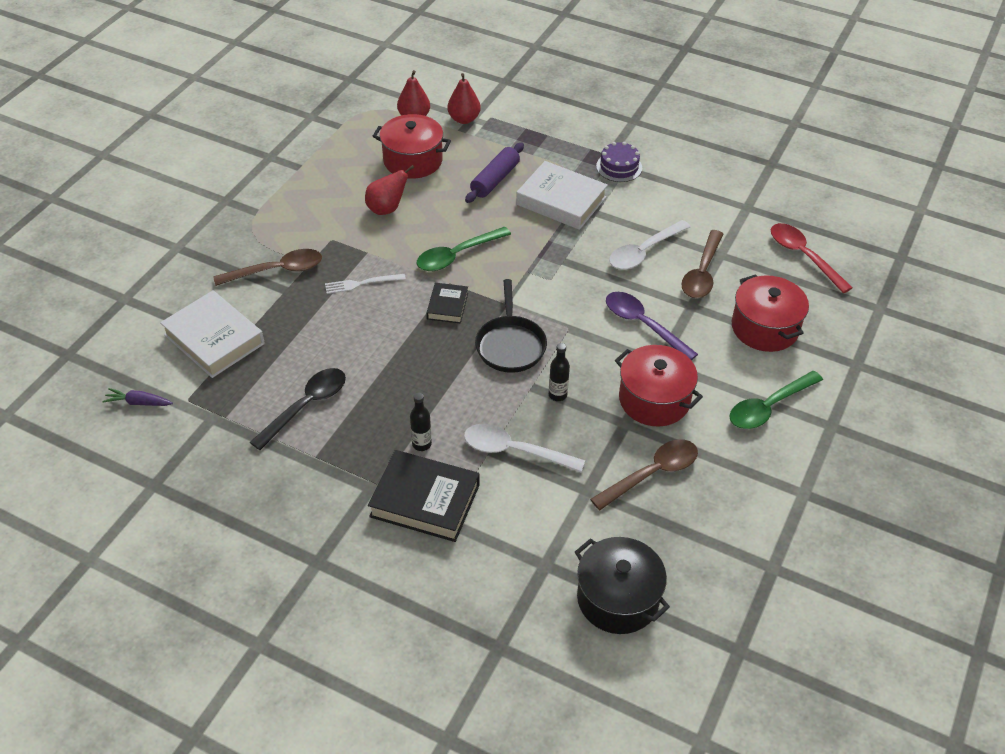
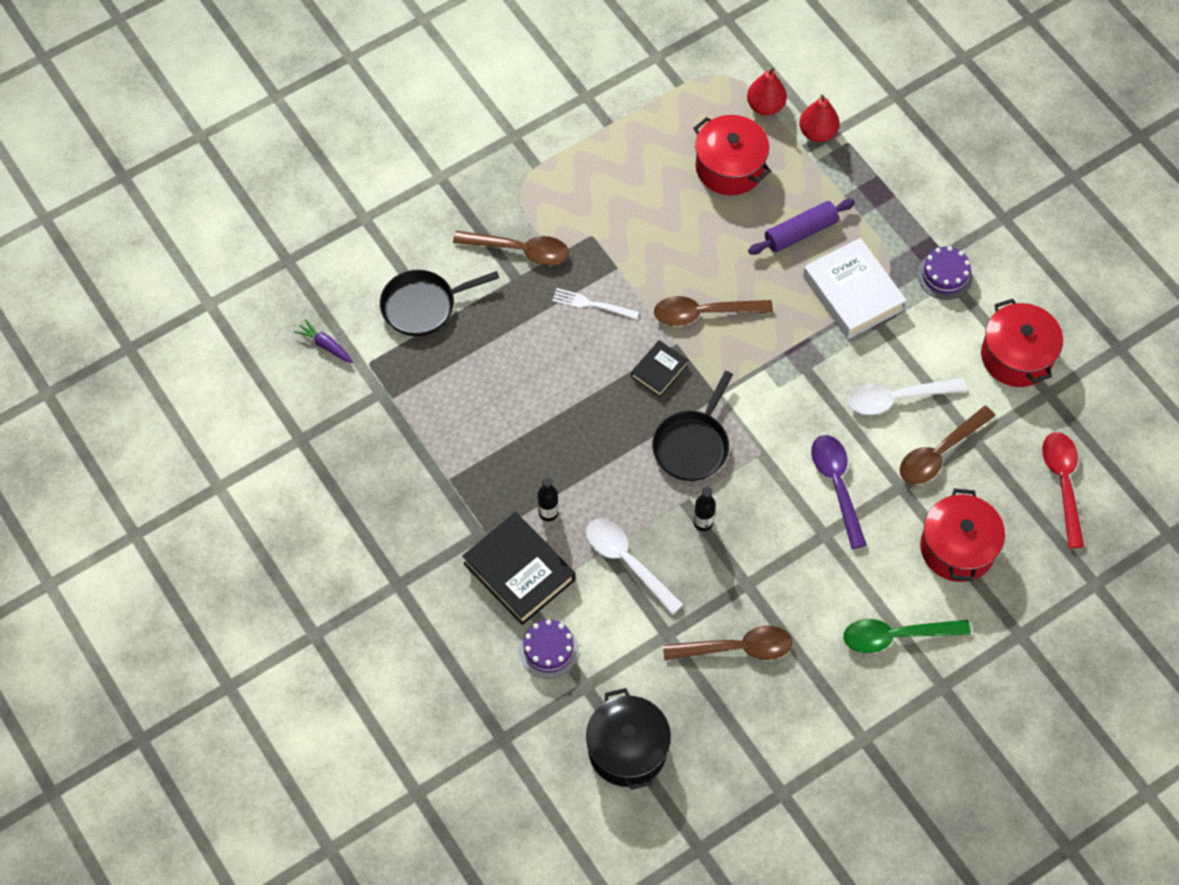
camera: 30 degrees right, 15 degrees up
white book [160,290,265,378] -> black pan [380,270,499,336]
black spoon [250,368,346,450] -> none
red pear [365,165,414,215] -> none
green spoon [416,227,511,271] -> brown spoon [654,296,773,326]
red pot [615,345,703,426] -> red pot moved to [981,299,1063,387]
none -> purple cake [519,619,579,679]

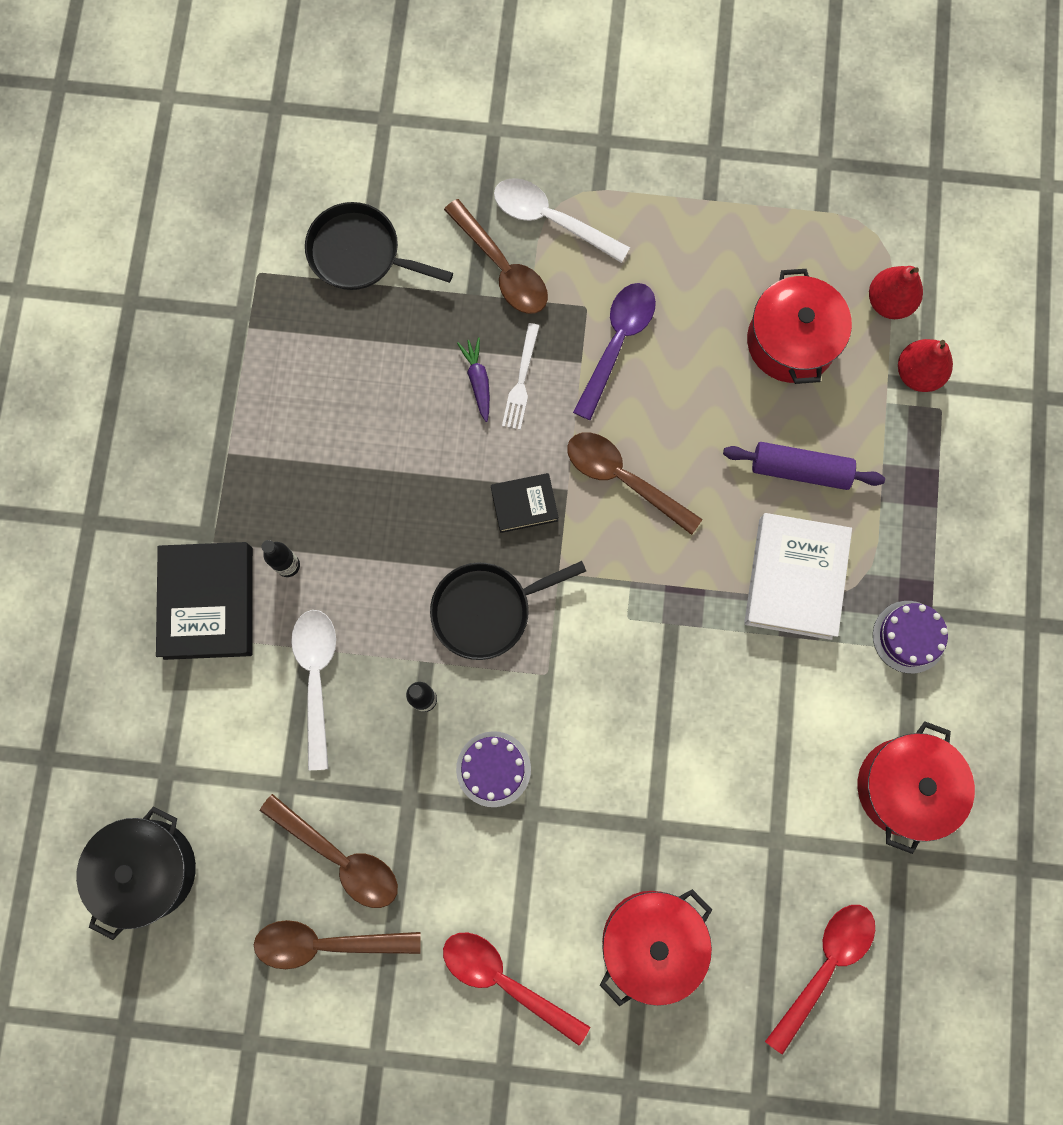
camera: 40 degrees right, 15 degrees up
purple carrot [294,319,353,363] -> purple carrot moved to [457,337,490,422]
purple cake [519,619,579,679] -> purple cake moved to [456,731,531,807]
white fork [552,288,639,320] -> white fork turned 135 degrees counterclockwise [502,323,540,430]
purple spoon [811,435,867,549] -> purple spoon moved to [573,283,656,420]
green spoon [843,619,971,653] -> red spoon [443,933,590,1046]
white spoon [848,378,967,415] -> white spoon moved to [494,178,630,263]
brown spoon [900,406,995,484] -> brown spoon moved to [254,920,421,969]

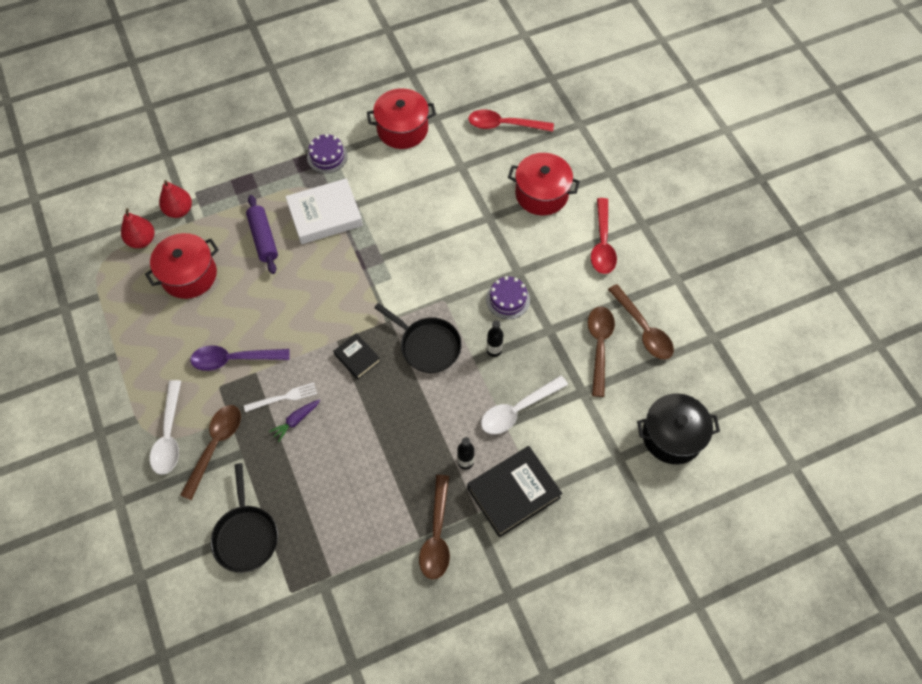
camera: 120 degrees left, 15 degrees down
brown spoon [567,433,702,535] -> brown spoon moved to [419,475,450,580]

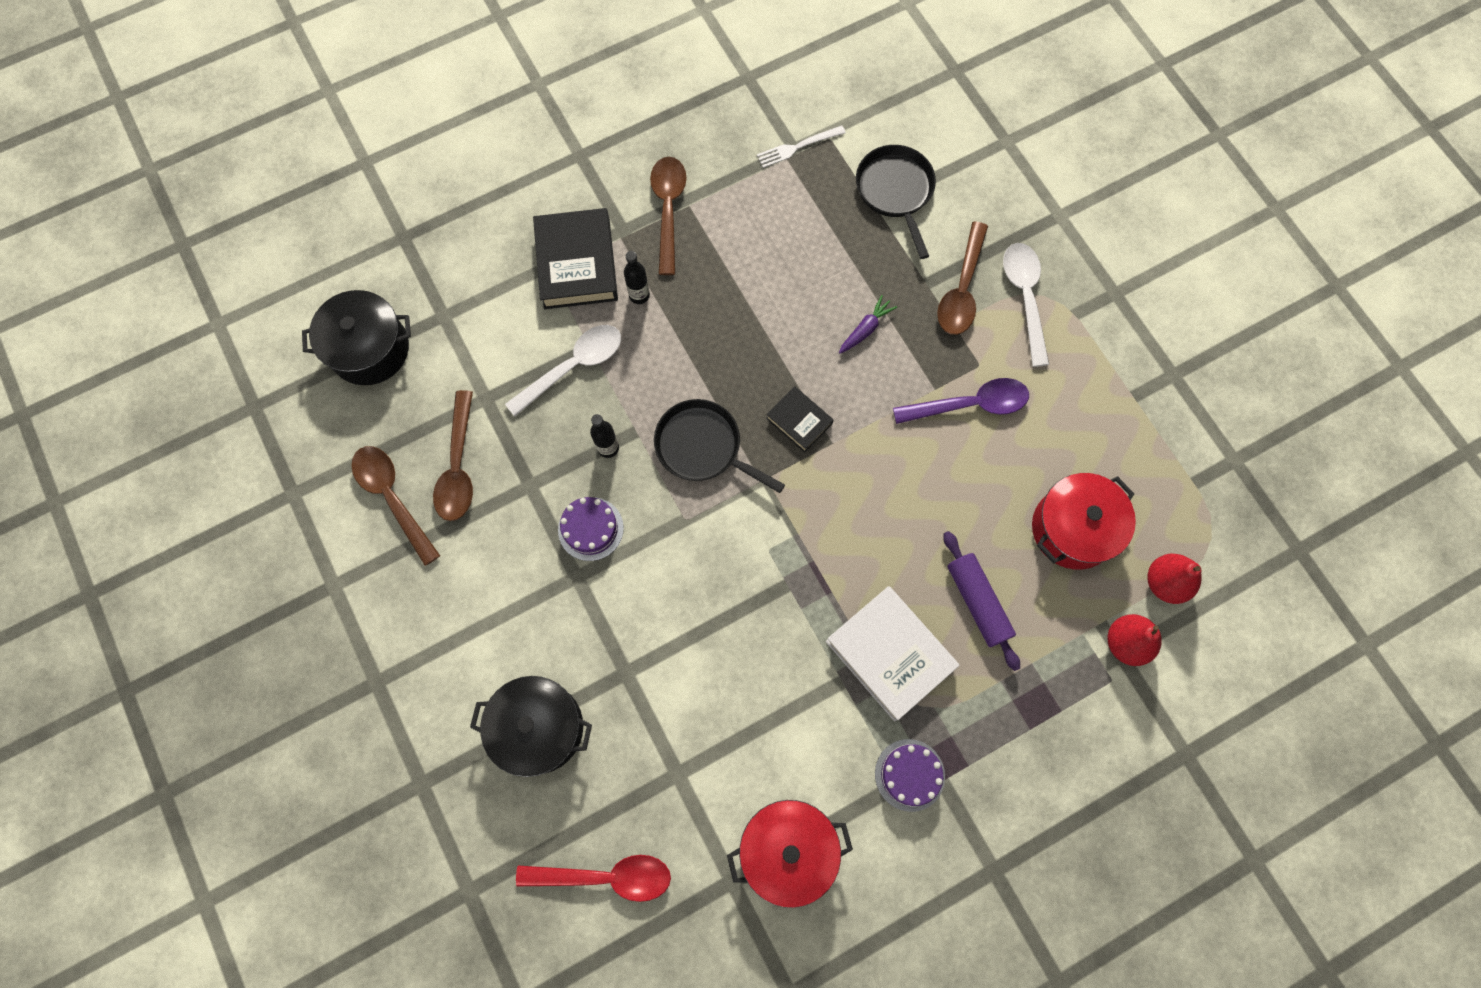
camera: 175 degrees right, 10 degrees up
white fork [244,383,317,412] -> white fork moved to [757,125,846,168]
white book [285,178,363,244] -> white book turned 75 degrees clockwise [826,586,960,722]
black book [467,446,562,537] -> black book turned 60 degrees counterclockwise [533,208,618,309]
red pot [508,153,580,215] -> black pot [470,676,592,777]
red spoon [591,198,617,274] -> none

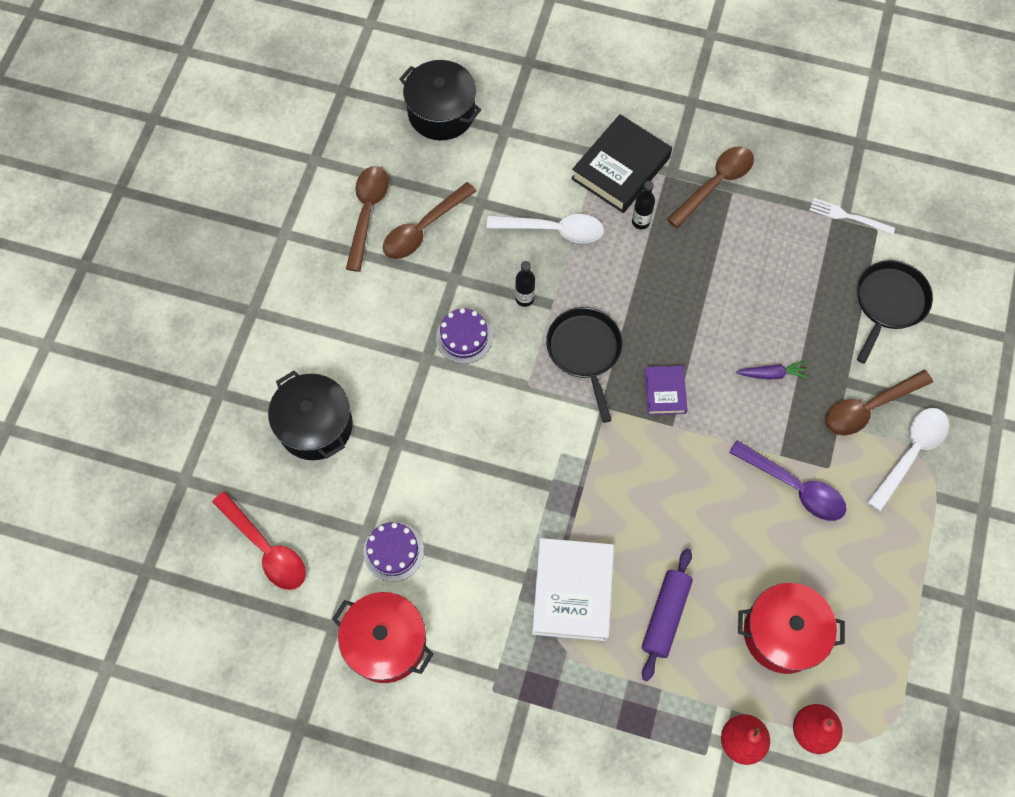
camera: 45 degrees right, 5 degrees down
black book [766,386,834,452] -> purple book [645,366,688,415]
purple cake [875,739,945,812] -> purple cake moved to [363,522,424,582]

